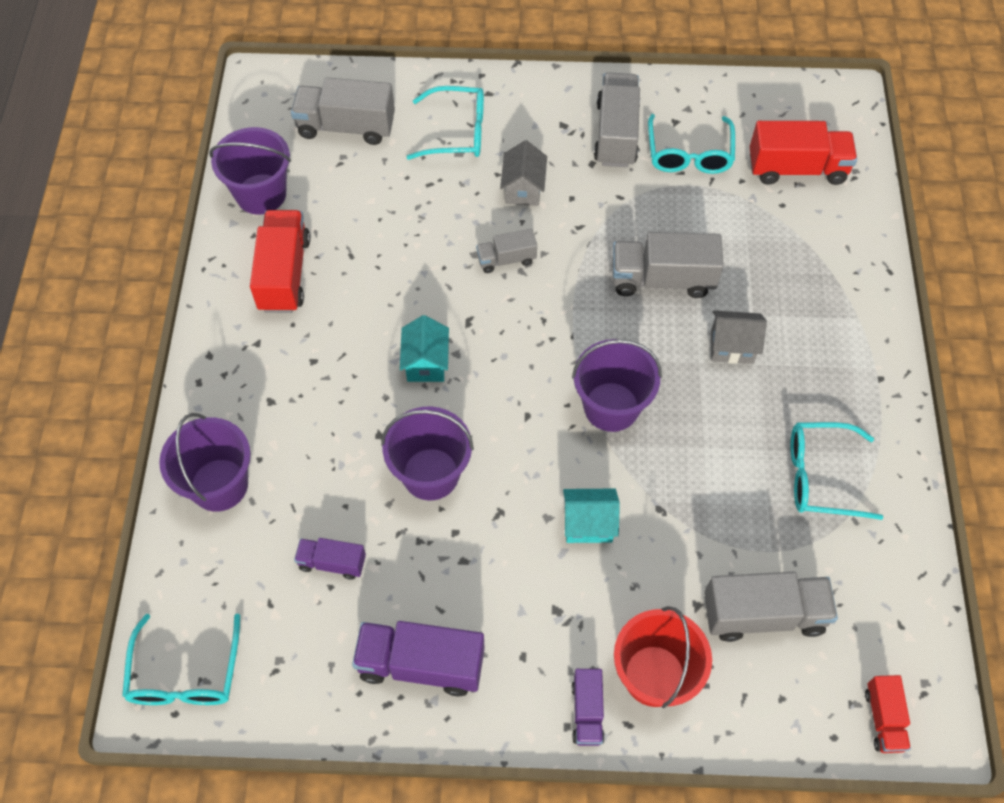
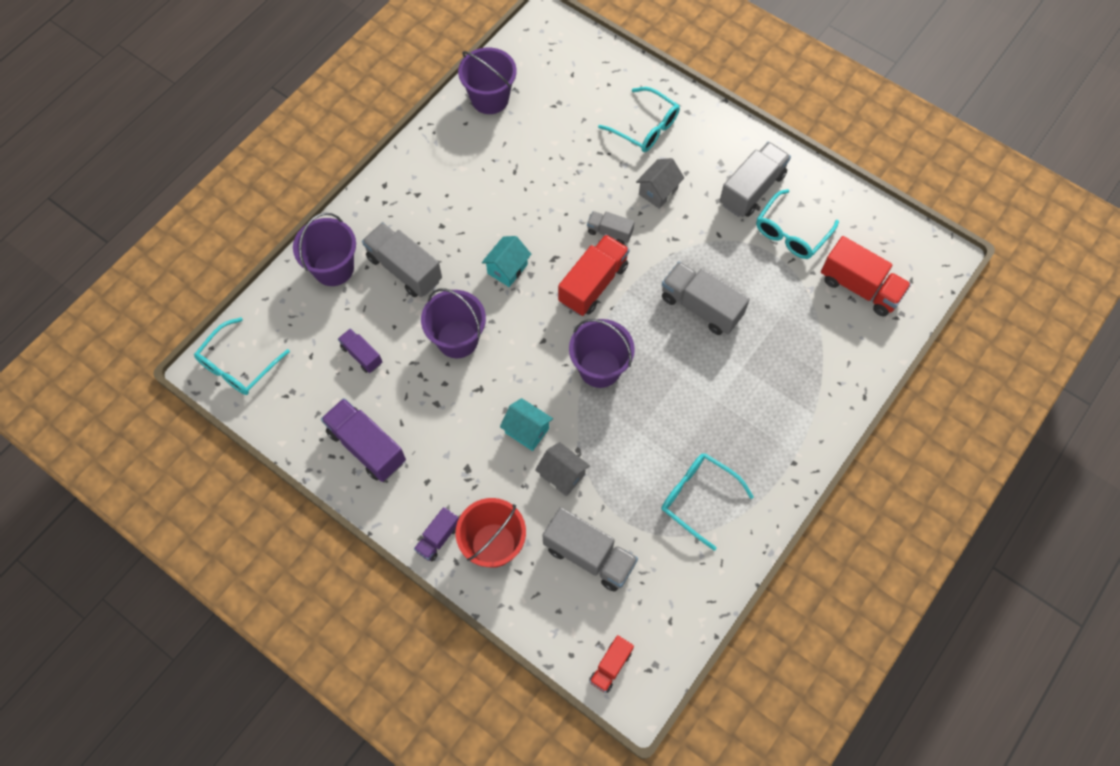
camera: 35 degrees right, 5 degrees up
red truck [250,210,310,313] -> red truck moved to [558,234,630,316]
grey truck [291,77,395,145] -> grey truck moved to [362,222,442,297]
grey house [711,310,767,364] -> grey house moved to [535,442,590,497]

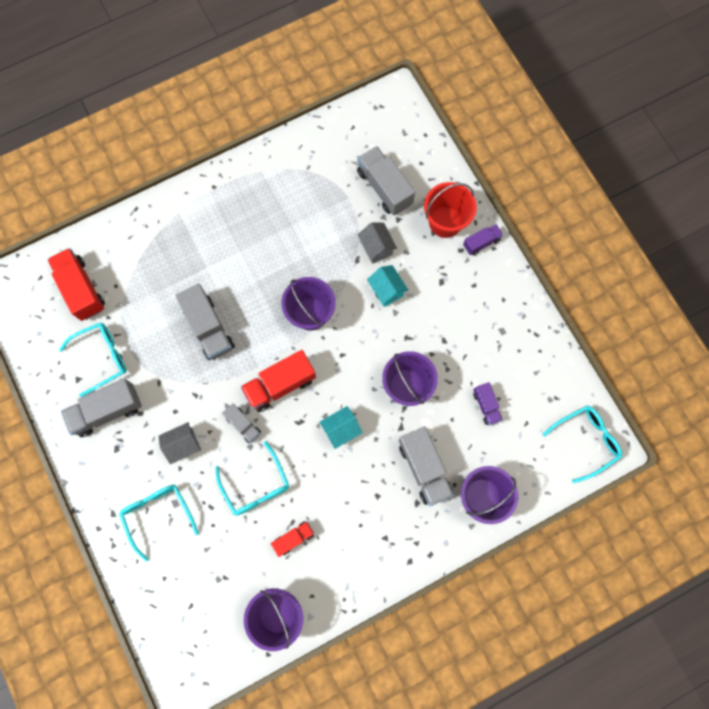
camera: 155 degrees left, 10 degrees up
purple truck [321,398,406,482] -> none
red truck [589,635,634,693] -> red truck moved to [271,521,314,557]
turquoise glasses [661,453,754,551] -> turquoise glasses moved to [215,441,289,516]

